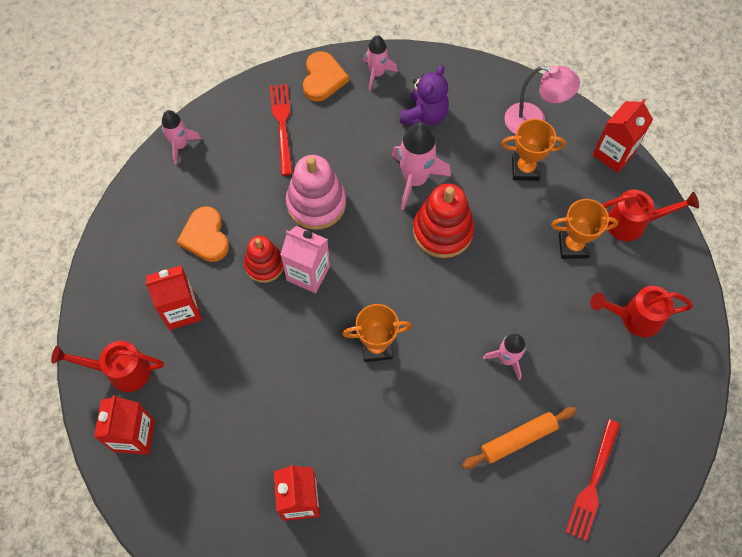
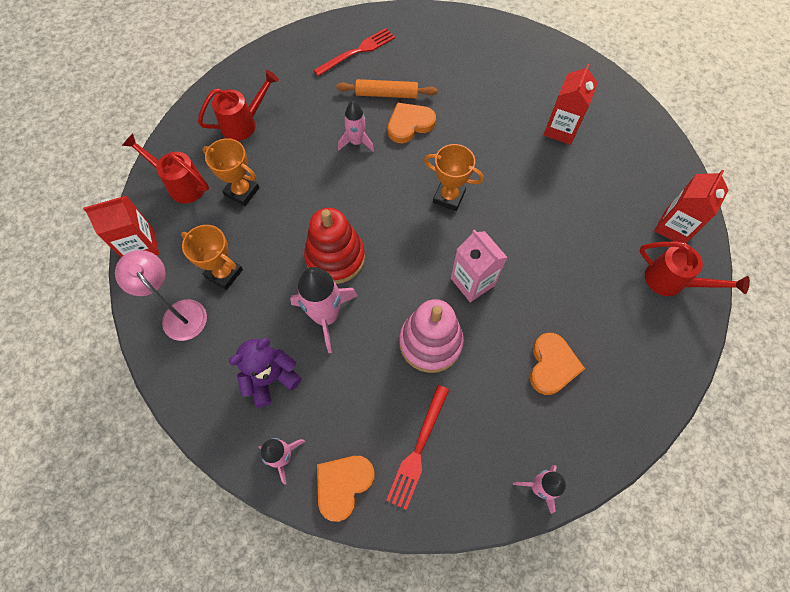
camera: 150 degrees left, 0 degrees up
red carton [145,265,202,330] -> none
red stacking toy [244,236,284,283] -> none
red watering can [590,286,693,337] -> red watering can turned 60 degrees counterclockwise [198,70,279,141]
none -> orange heart [388,102,436,143]

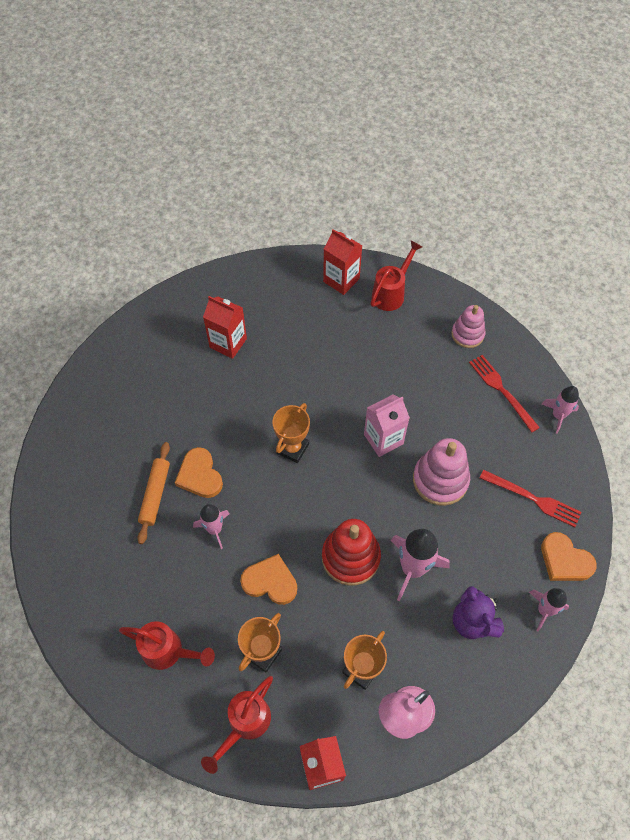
camera: 85 degrees left, 5 degrees down
red watering can [198,70,279,141] -> red watering can turned 135 degrees clockwise [119,621,215,670]
red fork [313,28,395,76] -> red fork moved to [469,355,540,432]
orange heart [530,333,585,395] -> orange heart moved to [240,554,297,605]
none -> pink stacking toy [451,305,485,348]

